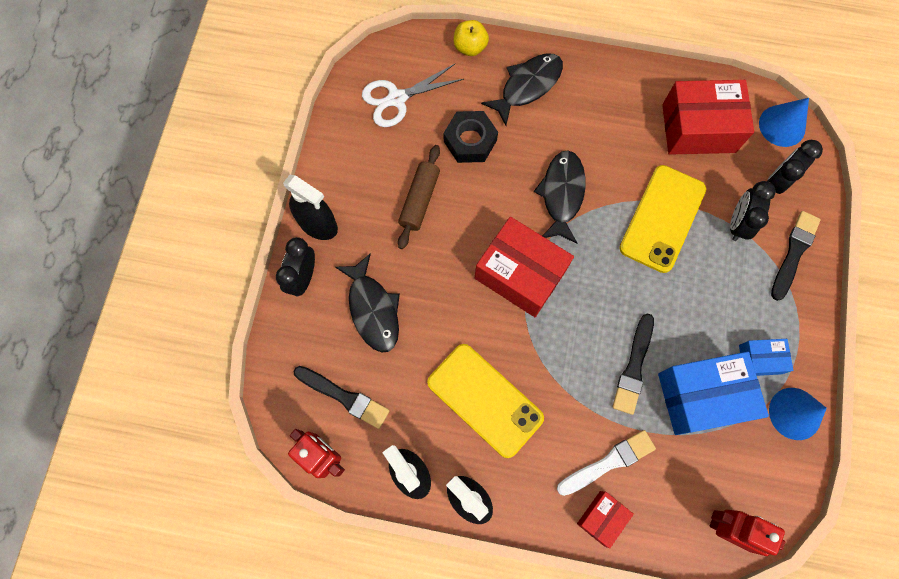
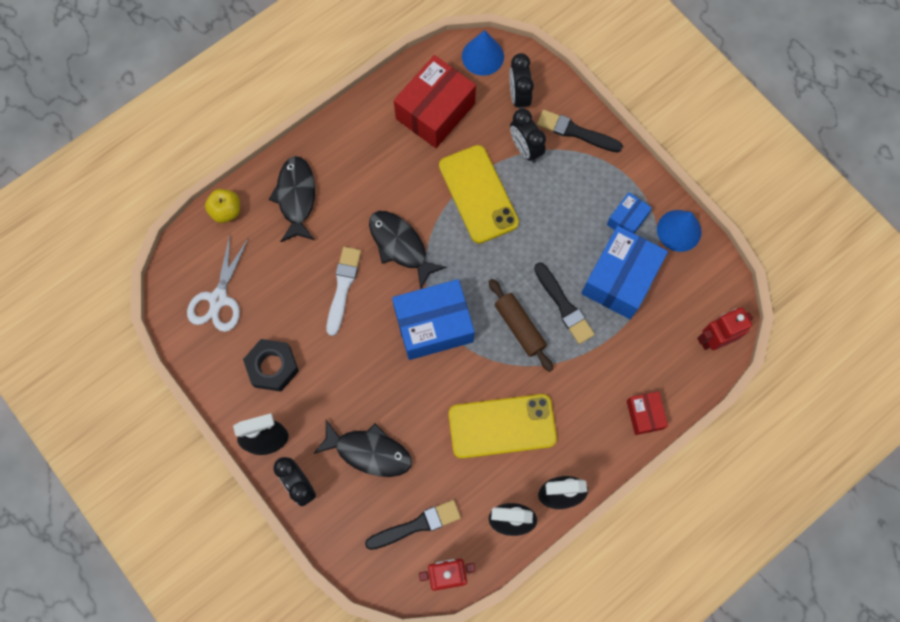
camera: 50 degrees left, 0 degrees up
brown rolling pin [398,145,440,249] -> brown rolling pin moved to [489,279,553,372]
black nut [444,111,498,163] -> black nut moved to [243,339,299,391]
red box [475,217,574,317] -> blue box [392,279,475,360]
white brush [557,430,656,496] -> white brush moved to [326,247,361,336]
black brush [771,211,821,301] -> black brush turned 45 degrees counterclockwise [537,110,623,152]

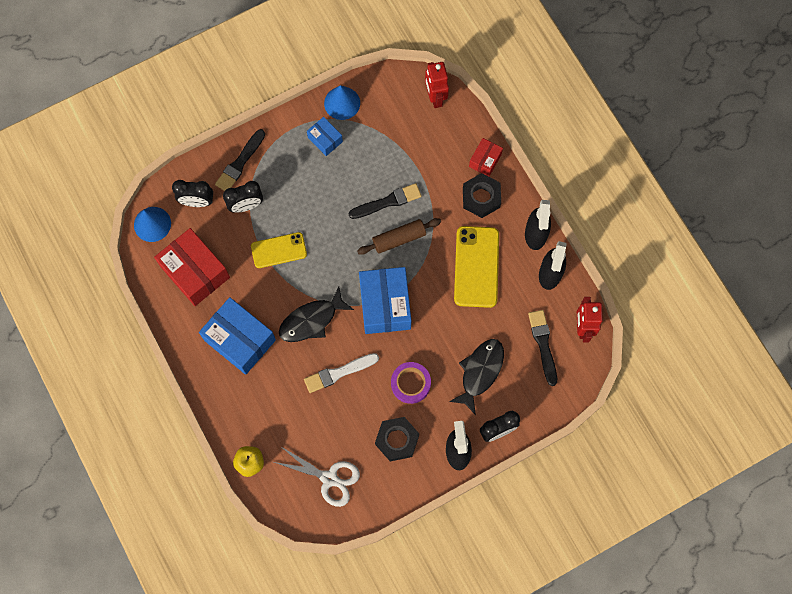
camera: 80 degrees left, 0 degrees up
black fish [269,156,315,242] -> none
white brush [326,247,361,336] -> white brush turned 45 degrees counterclockwise [304,353,379,393]
yellow phone [439,145,519,244] -> yellow phone [251,232,307,268], size x0.65
blue box [581,226,668,319] -> blue box moved to [199,297,276,375]
red box [627,391,668,435] -> red box turned 60 degrees counterclockwise [469,138,503,177]
none -> purple tape [391,362,431,404]
none -> black nut [463,173,501,218]

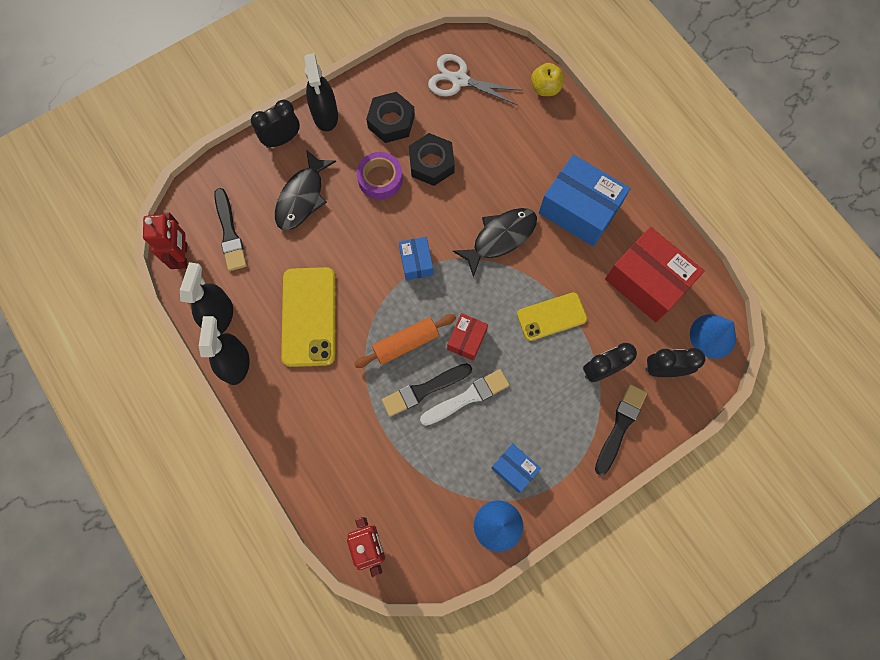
camera: 175 degrees right, 0 degrees up
white brush [304,353,379,393] -> white brush moved to [420,369,510,426]
brown rolling pin [357,218,441,255] -> orange rolling pin [354,314,456,368]
blue box [359,267,411,334] -> blue box [399,237,433,280], size x0.51
black nut [463,173,501,218] -> black nut moved to [409,133,455,186]
red box [469,138,503,177] -> red box moved to [447,313,488,361]

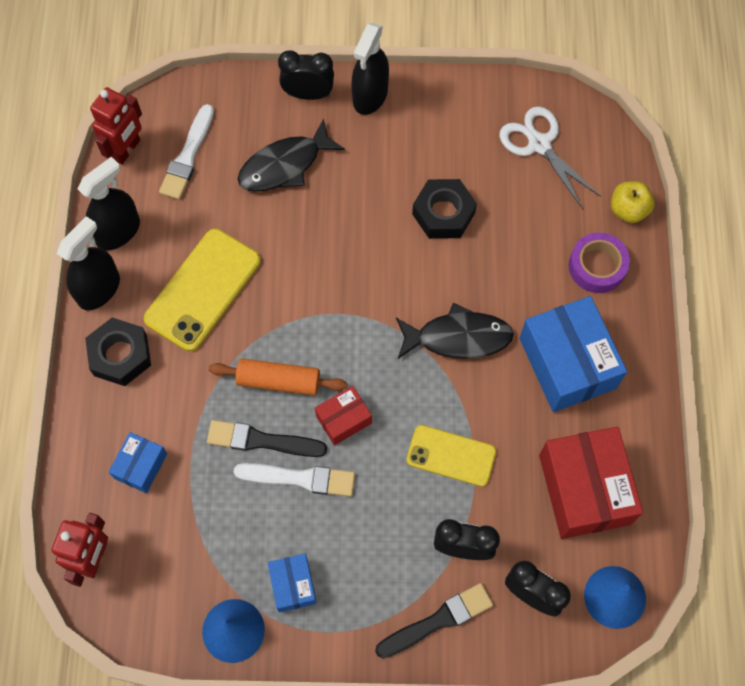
camera: 35 degrees right, 5 degrees down
black brush [214,188,247,271] -> white brush [159,104,214,200]
purple tape [357,152,403,200] -> purple tape moved to [569,233,630,293]
black nut [366,92,415,143] -> black nut moved to [85,318,151,386]
blue box [399,237,433,280] -> blue box moved to [108,432,167,493]

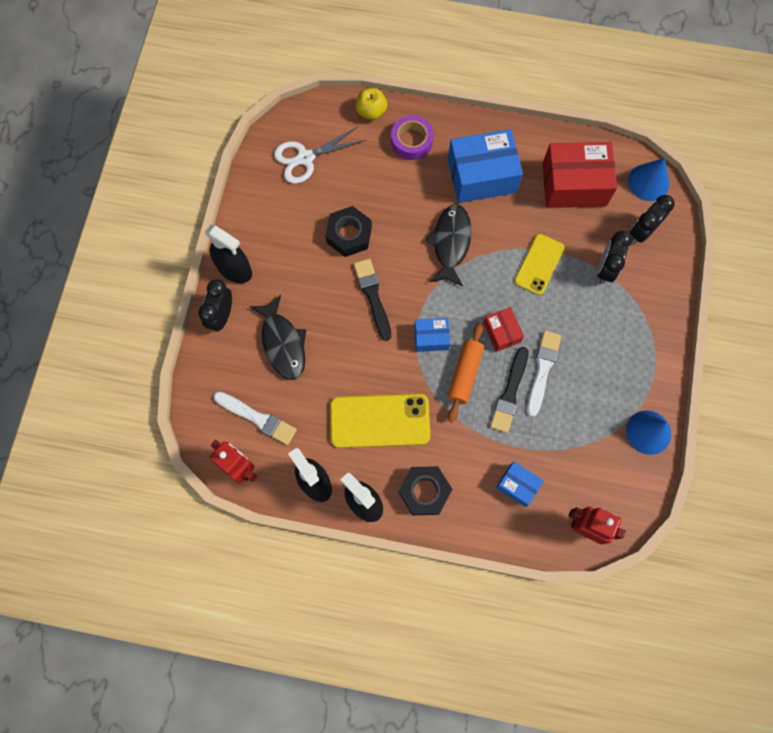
camera: 80 degrees left, 5 degrees up
yellow phone [144,229,261,352] -> yellow phone turned 45 degrees counterclockwise [330,394,430,448]
blue box [268,554,317,612] -> blue box moved to [414,318,450,352]
black brush [375,583,493,658] -> black brush moved to [354,259,391,341]

